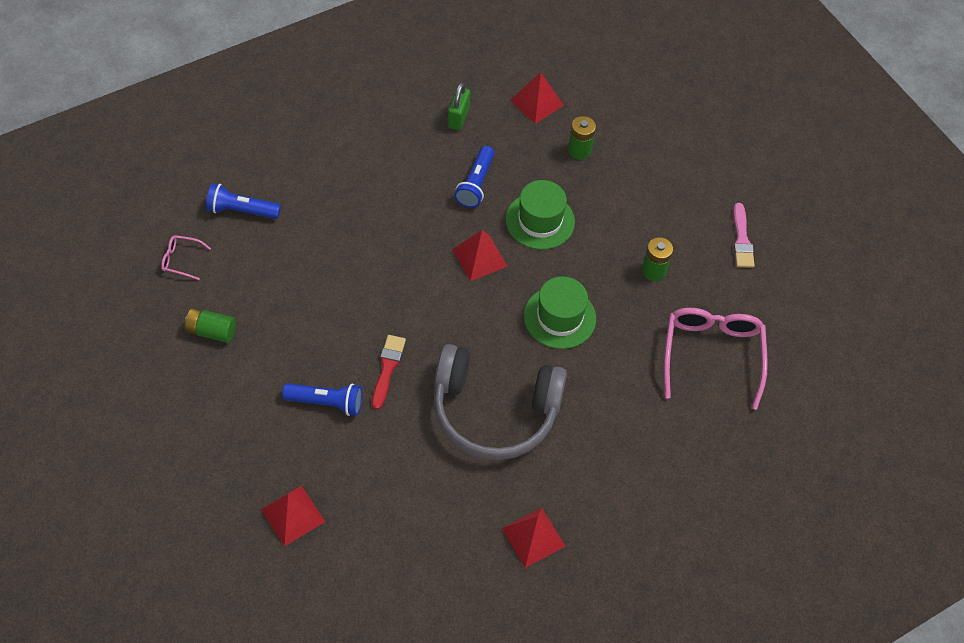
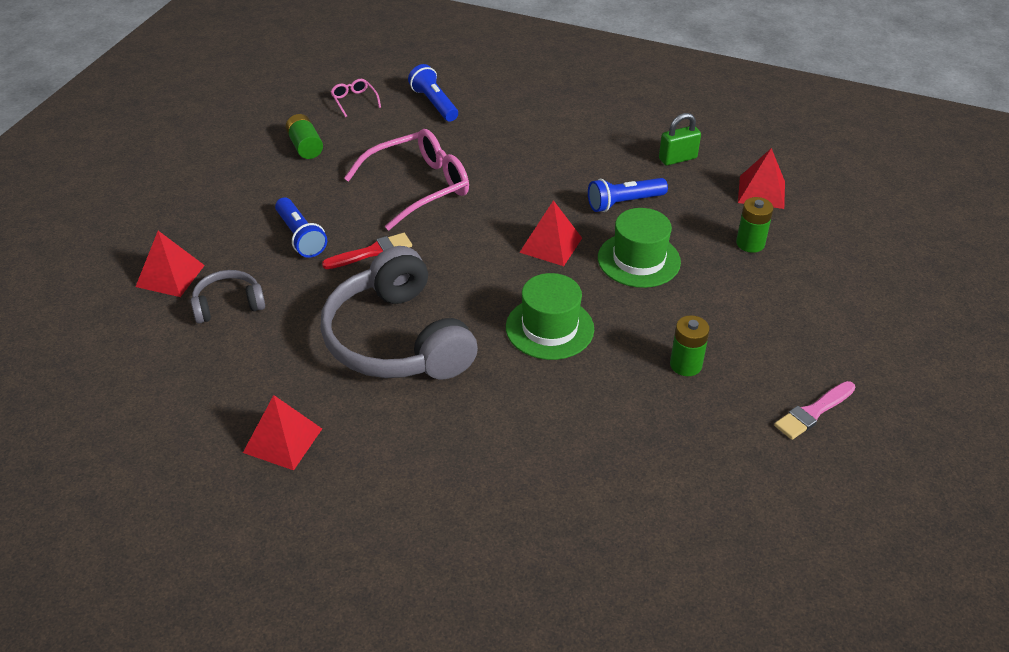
camera: 55 degrees right, 15 degrees down
pink glasses [664,308,768,410] -> pink glasses moved to [344,129,469,230]
none -> grey headphones [191,270,265,324]

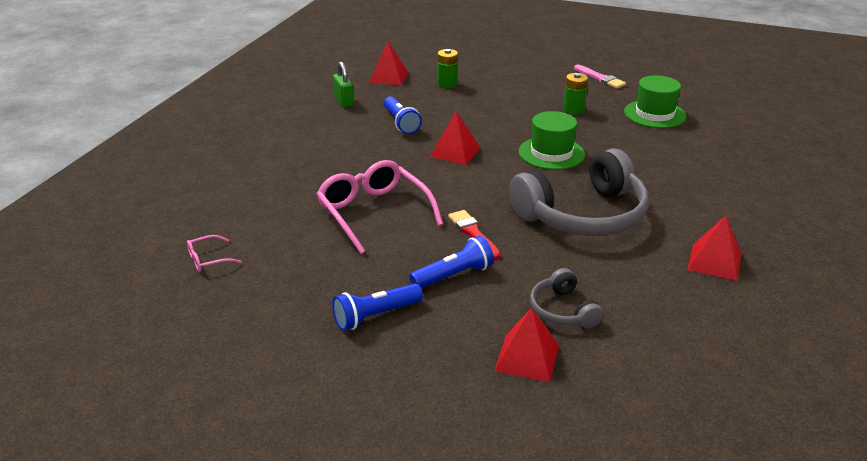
camera: 90 degrees left, 10 degrees down
green battery [285,114,323,159] -> none
blue flashlight [408,64,458,122] -> blue flashlight moved to [332,283,423,331]
green hat [598,208,681,288] -> green hat moved to [624,75,686,128]

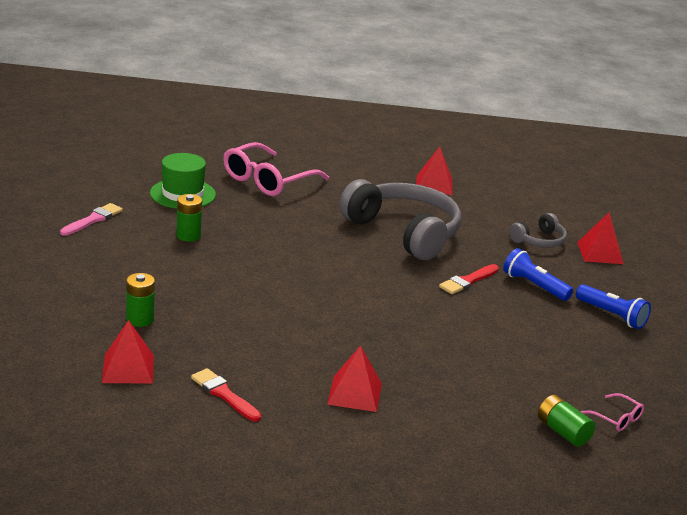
camera: 110 degrees left, 5 degrees down
pink glasses [317,160,443,254] -> pink glasses moved to [223,142,329,196]
green padlock [333,62,354,108] -> red brush [191,368,261,422]
blue flashlight [384,96,422,134] -> none
red pyramid [430,111,481,165] -> red pyramid moved to [327,345,382,412]
green hat [518,111,585,170] -> none
none -> green battery [538,395,595,447]

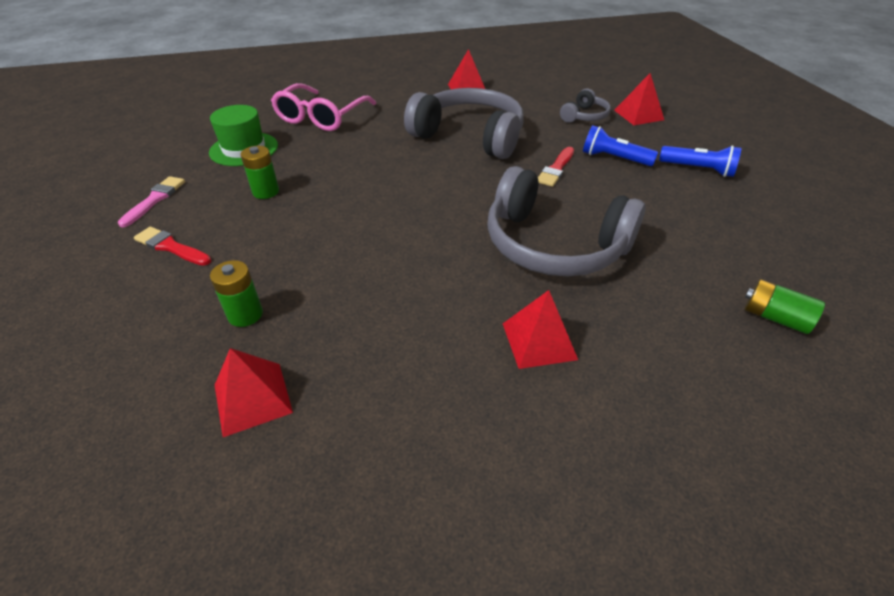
camera: 15 degrees left, 15 degrees up
red brush [191,368,261,422] -> red brush moved to [134,227,211,266]
pink glasses [581,393,644,431] -> none
none -> grey headphones [487,166,646,276]

